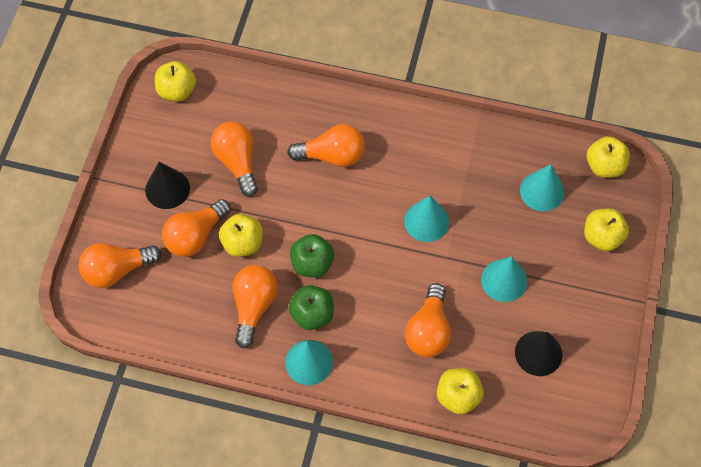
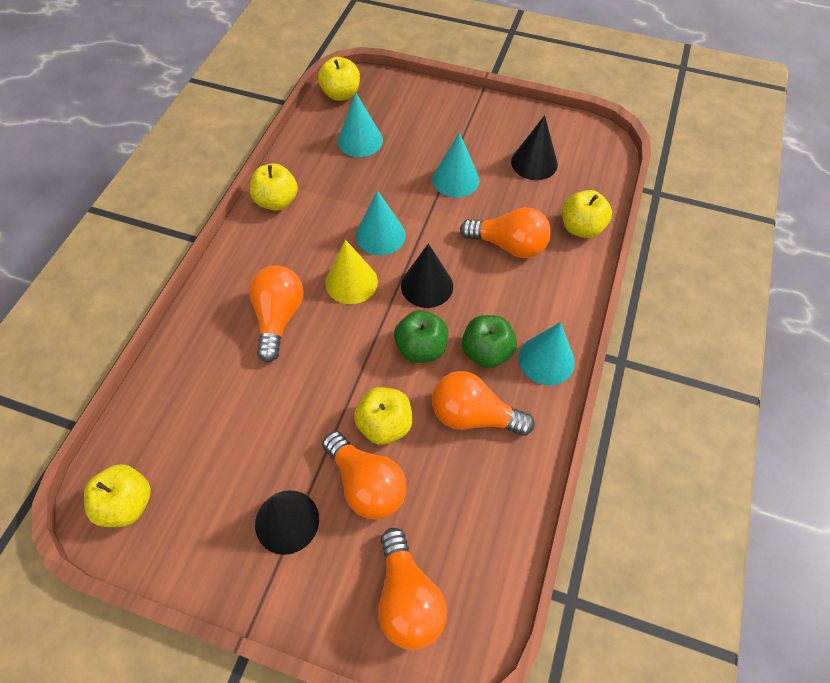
camera: 85 degrees left, 5 degrees down
orange light bulb [211,121,258,197] -> none
yellow apple [584,208,629,251] -> yellow apple moved to [250,163,298,211]
none -> yellow cone [326,240,378,304]
none -> black cone [401,243,453,308]

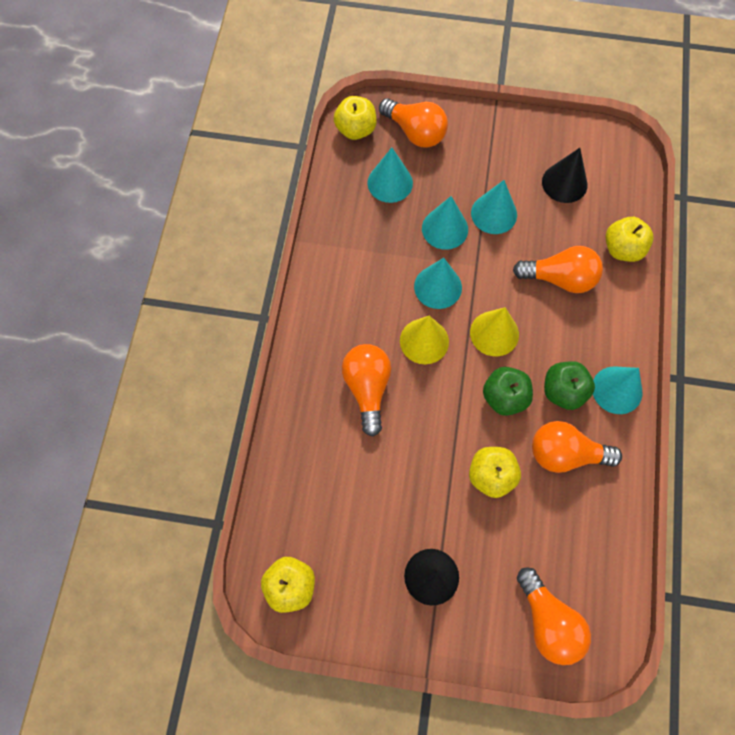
camera: 10 degrees left, 10 degrees up
yellow apple [250,163,298,211] -> none
orange light bulb [322,431,407,520] -> orange light bulb moved to [379,98,448,148]
black cone [401,243,453,308] -> yellow cone [470,307,519,357]
none -> turquoise cone [422,196,468,250]

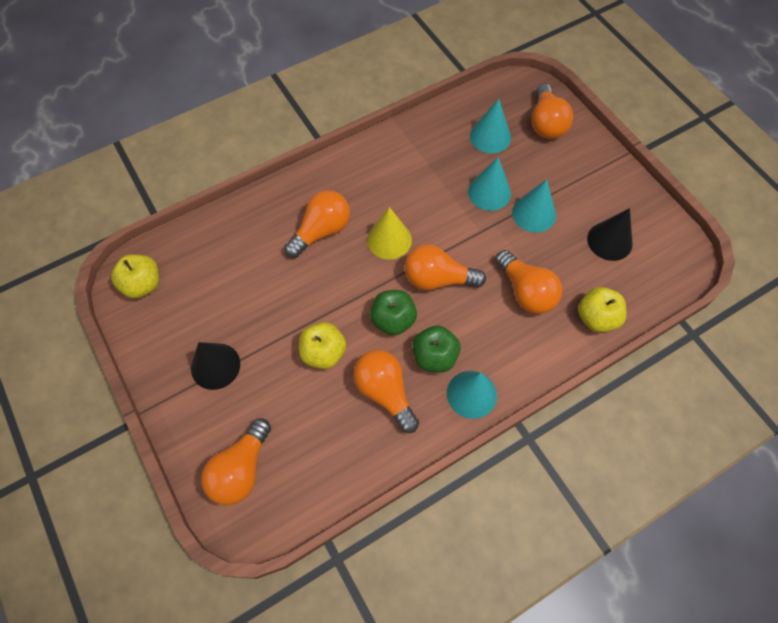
camera: 50 degrees right, 5 degrees down
yellow apple [334,96,377,140] -> none
turquoise cone [414,258,462,309] -> none
yellow cone [470,307,519,357] -> orange light bulb [404,245,486,290]

